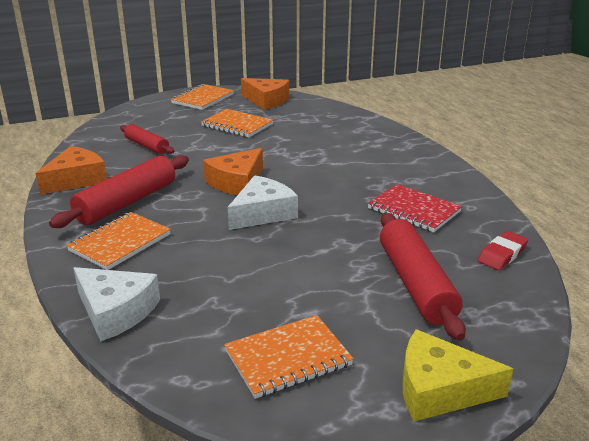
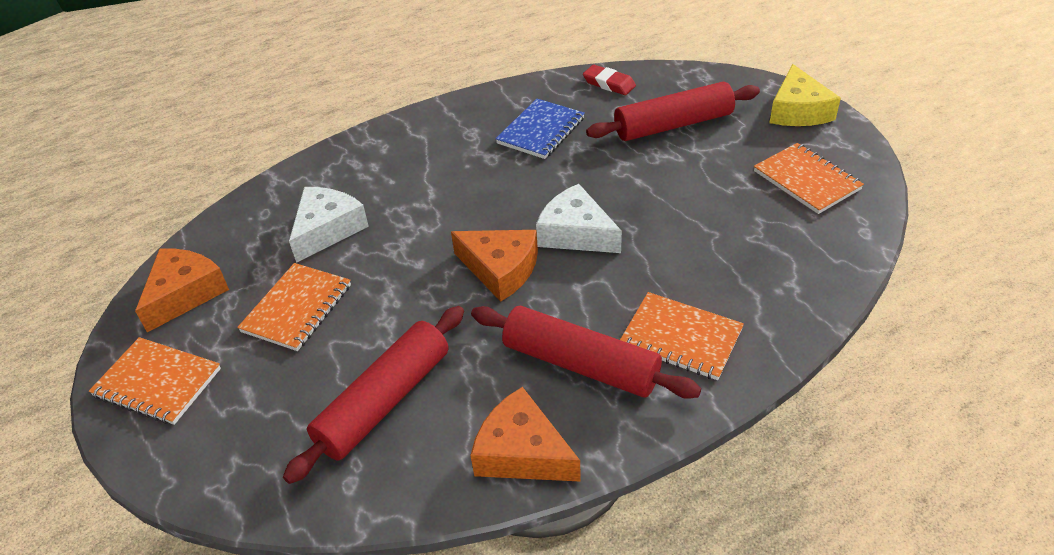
camera: 95 degrees left, 15 degrees up
white cheese [73,267,160,342] -> white cheese moved to [289,187,369,263]
red rolling pin [120,124,174,154] -> red rolling pin [283,306,464,484], size x1.67
red notebook [368,184,462,232] -> blue notebook [496,99,585,159]

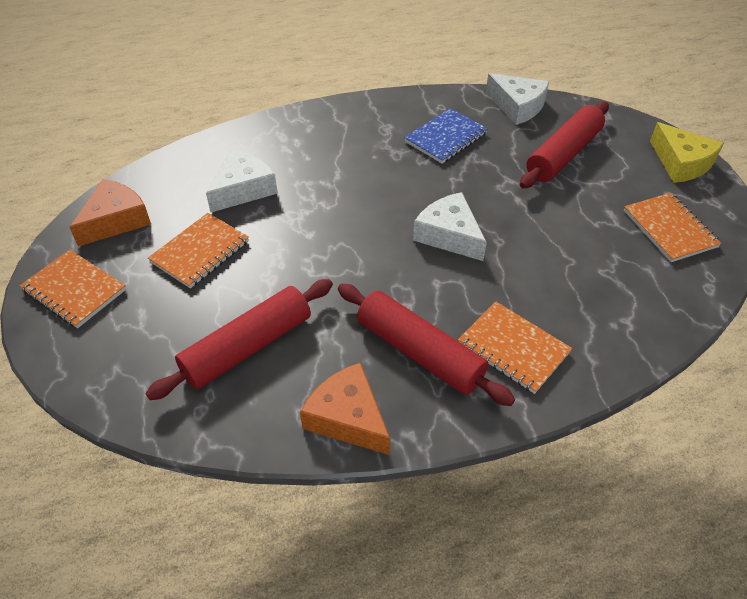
camera: 10 degrees right, 5 degrees up
orange cheese [451,230,538,302] -> none
red eraser [583,65,636,95] -> white cheese [486,73,549,125]
red rolling pin [586,82,760,141] -> red rolling pin turned 45 degrees counterclockwise [520,102,609,189]
yellow cheese [769,64,841,126] -> yellow cheese turned 45 degrees counterclockwise [650,122,724,183]

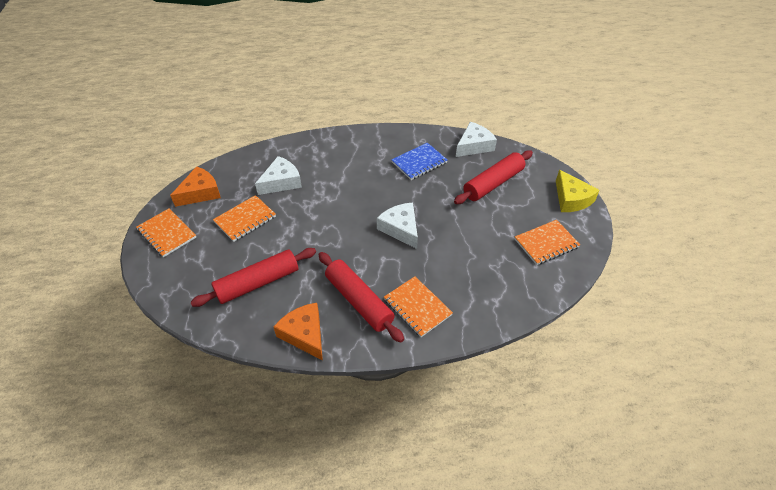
camera: 10 degrees right, 0 degrees up
white cheese [486,73,549,125] -> white cheese turned 90 degrees counterclockwise [456,122,497,157]
orange notebook [624,193,721,262] -> orange notebook turned 75 degrees clockwise [515,220,580,265]

